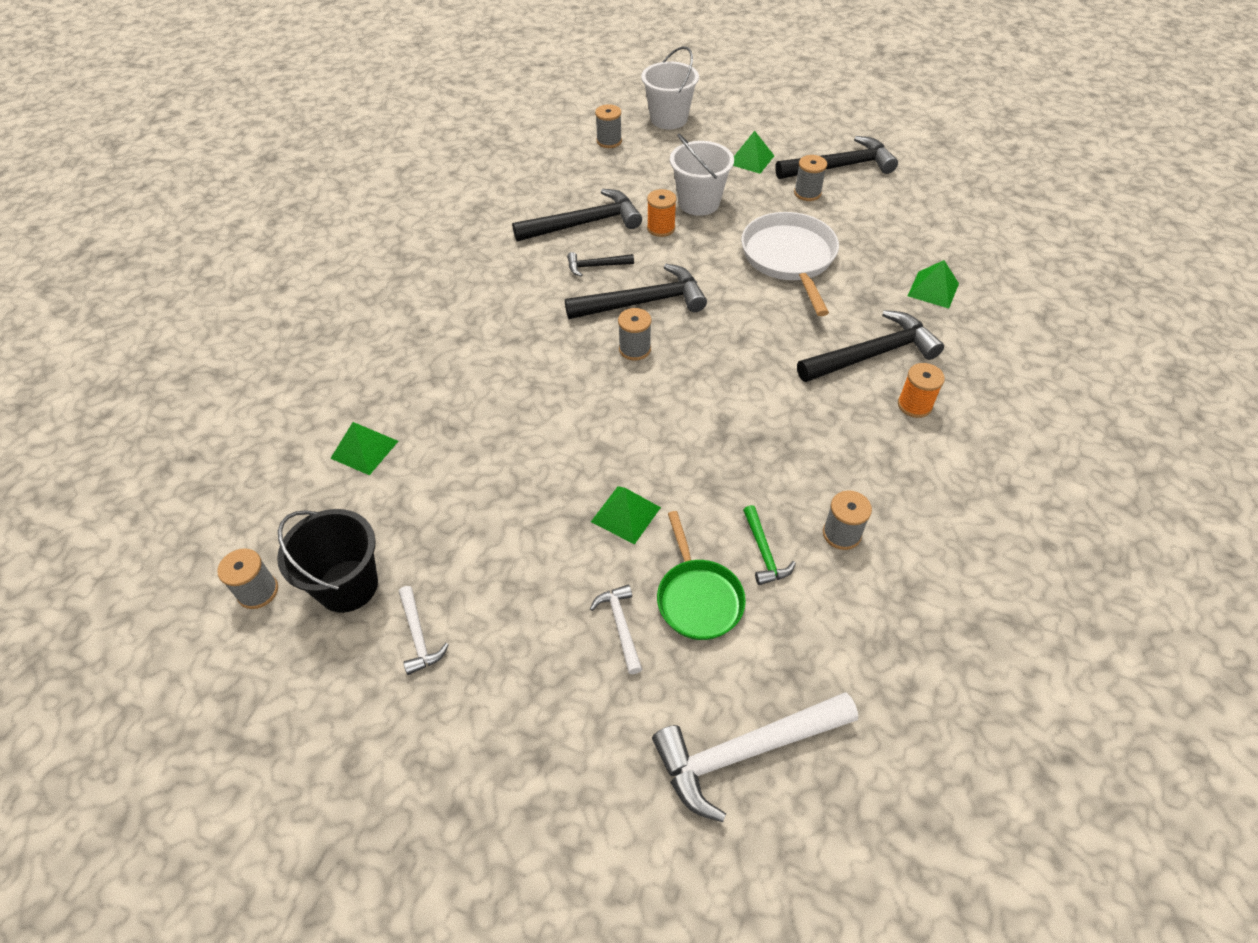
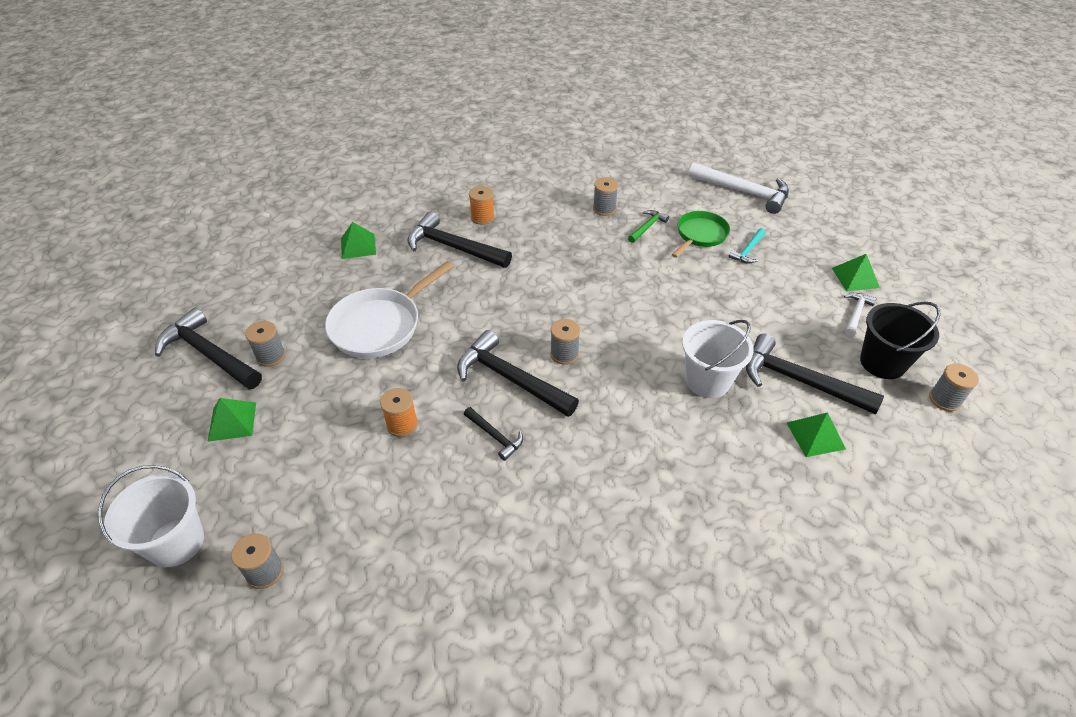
camera: 130 degrees left, 5 degrees down
black hammer [512,189,642,241] -> black hammer moved to [746,334,884,414]
white hammer [590,584,642,674] -> turquoise hammer [728,228,766,264]
green pyramid [591,486,661,545] -> green pyramid moved to [832,254,880,291]
white bucket [670,134,734,216] -> white bucket moved to [682,320,754,398]

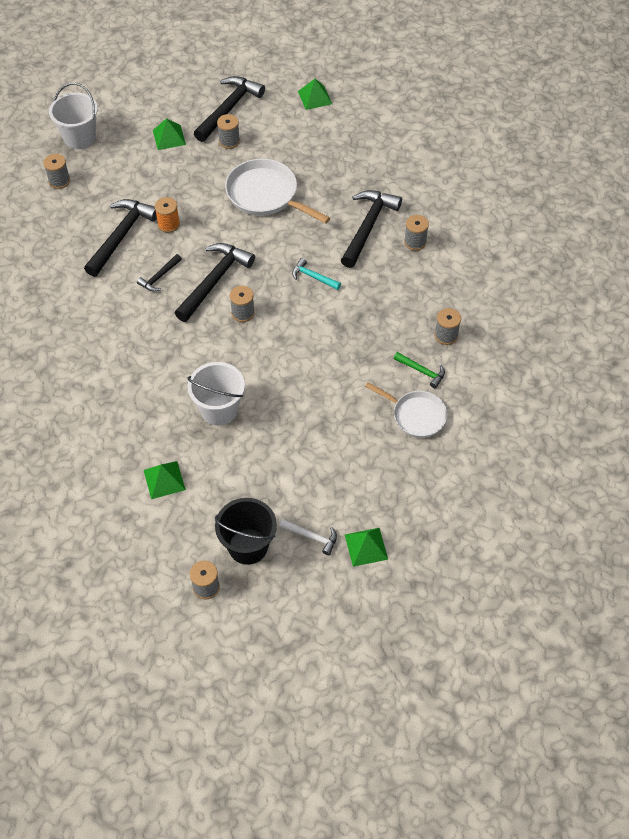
camera: 85 degrees right, 10 degrees up
green pyramid [341,222,376,259] -> green pyramid moved to [298,79,332,110]
orange spool [469,186,494,225] -> grey spool [404,215,429,251]
green pan [672,211,730,258] -> white pan [365,382,448,438]
white hammer [689,162,789,214] -> none
turquoise hammer [728,228,766,264] -> turquoise hammer moved to [292,258,341,290]
black hammer [746,334,884,414] -> black hammer moved to [84,199,157,277]

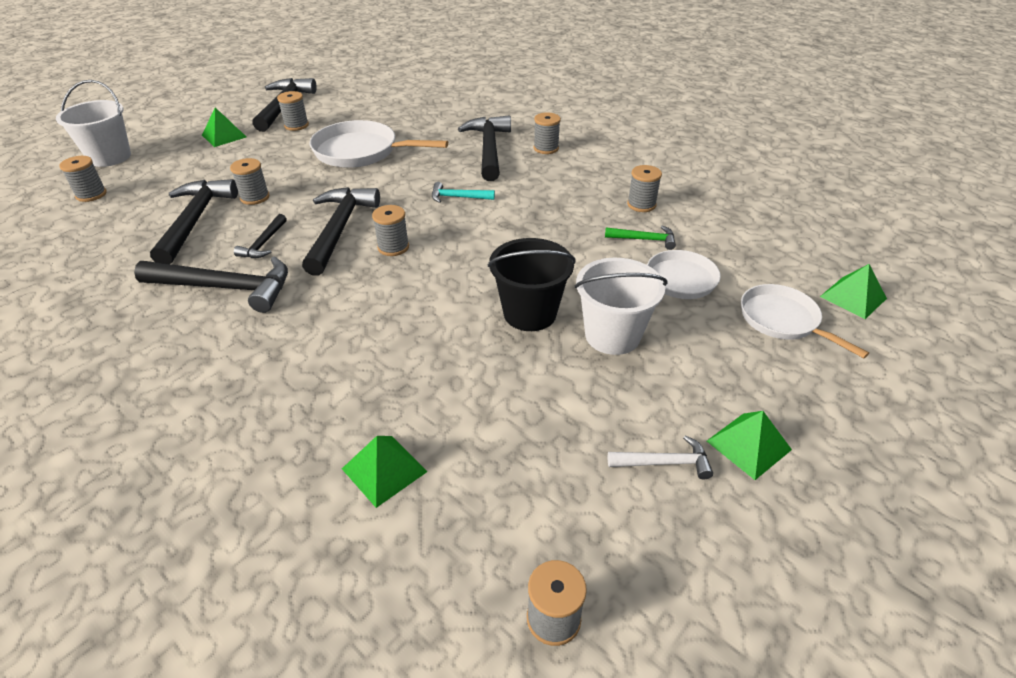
camera: 25 degrees left, 15 degrees down
orange spool [155,197,180,233] -> grey spool [230,158,269,205]
white bucket [188,362,245,426] -> white bucket moved to [575,258,668,355]
black bucket [215,498,277,565] -> black bucket moved to [488,238,575,331]
green pyramid [298,79,332,110] -> green pyramid moved to [820,264,887,319]
none -> black hammer [134,256,288,313]
none -> white pan [741,284,869,358]

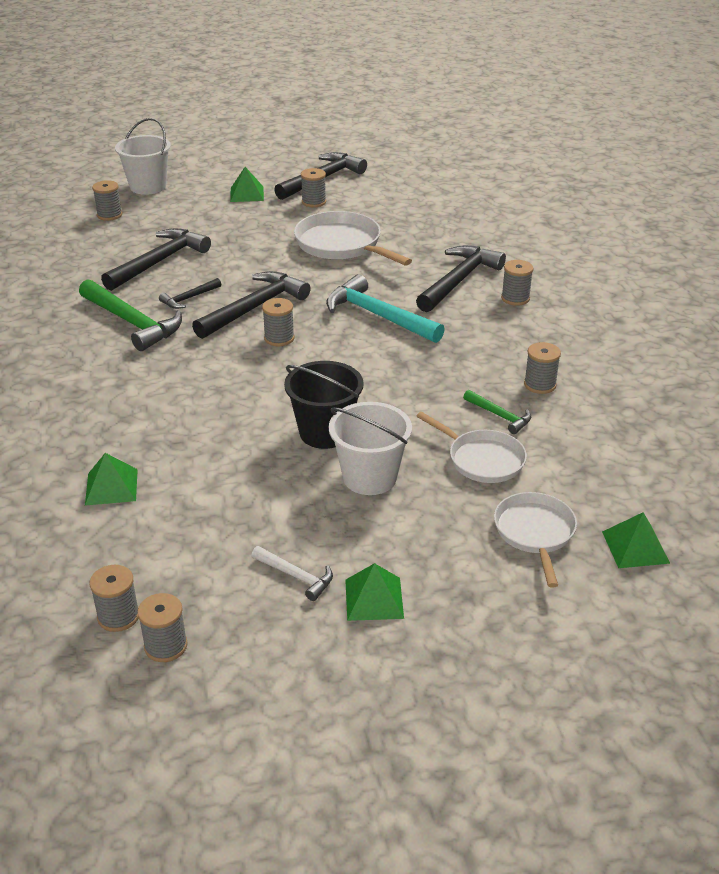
camera: 35 degrees right, 5 degrees down
black hammer [134,256,288,313] -> green hammer [79,279,182,351]
grey spool [230,158,269,205] -> grey spool moved to [137,593,188,662]
turquoise hammer [432,182,495,203] -> turquoise hammer [326,274,445,343], size x1.98

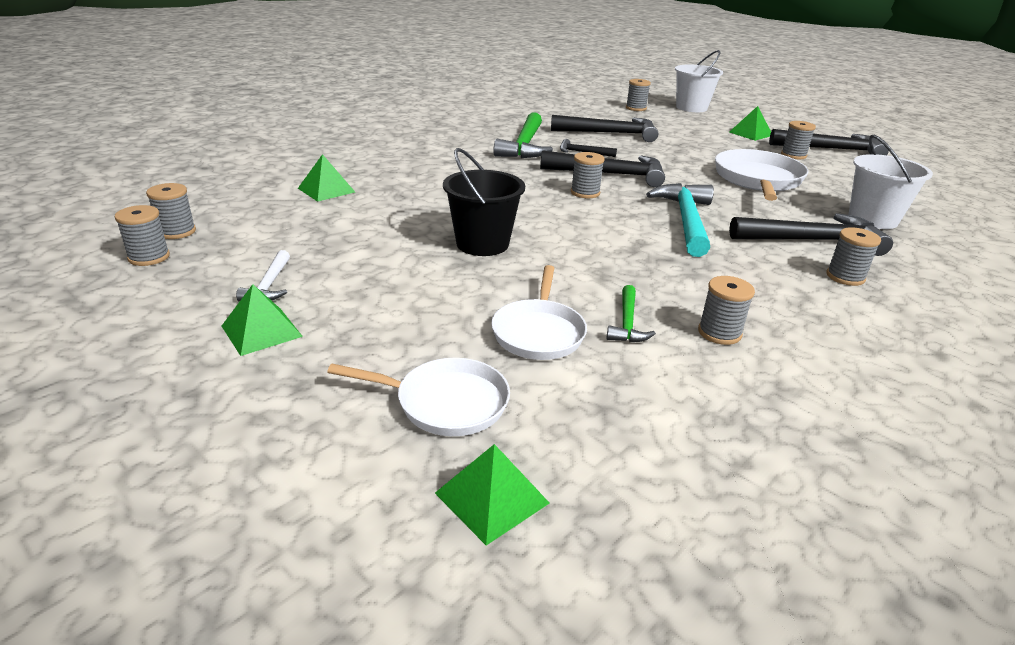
camera: 55 degrees right, 5 degrees down
white bucket [329,402,412,495] -> white bucket moved to [848,135,933,229]
white pan [494,492,577,588] -> white pan turned 45 degrees clockwise [327,358,510,436]

